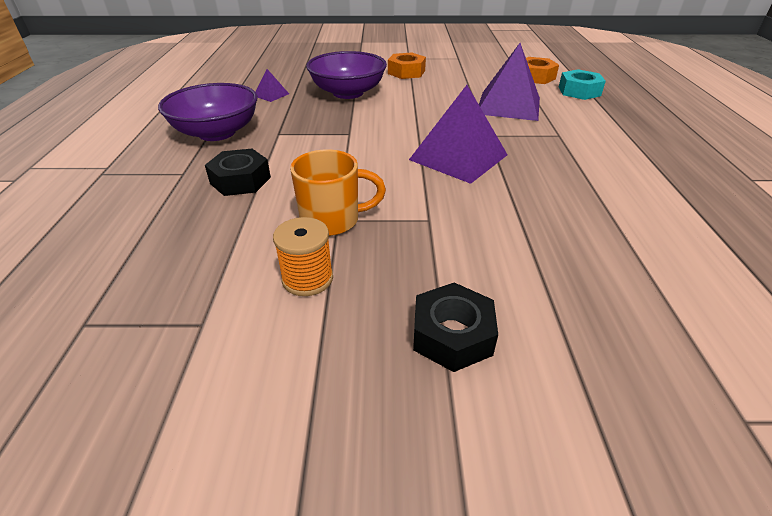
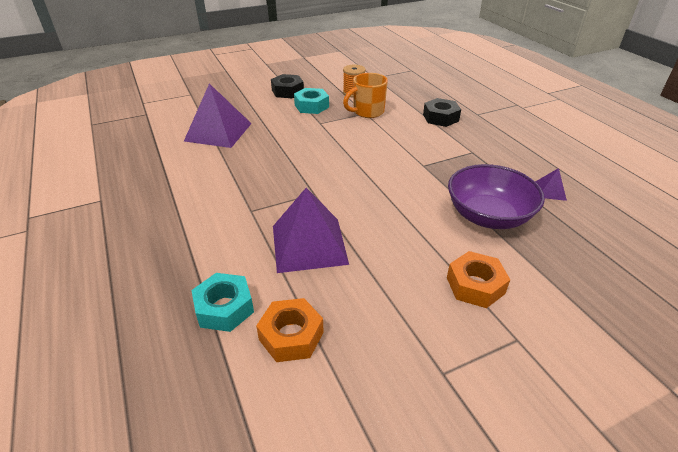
camera: 155 degrees right, 0 degrees up
purple bowl [158,83,258,141] -> none
purple pyramid [409,85,508,184] -> purple pyramid moved to [184,83,252,148]
none -> turquoise nut [294,88,329,114]

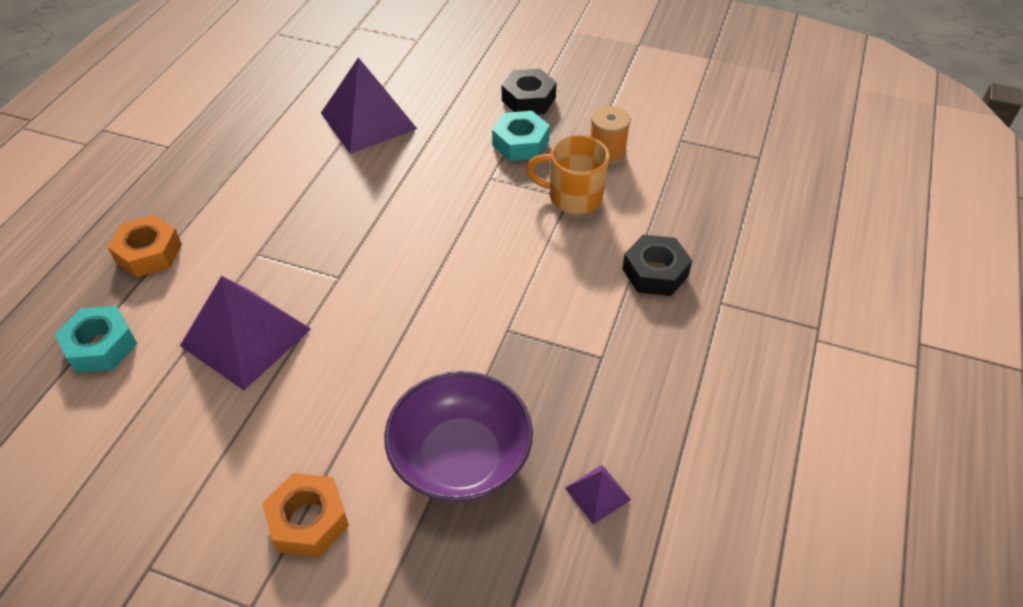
camera: 45 degrees right, 10 degrees up
orange nut [256,298,324,362] -> orange nut moved to [107,215,182,278]

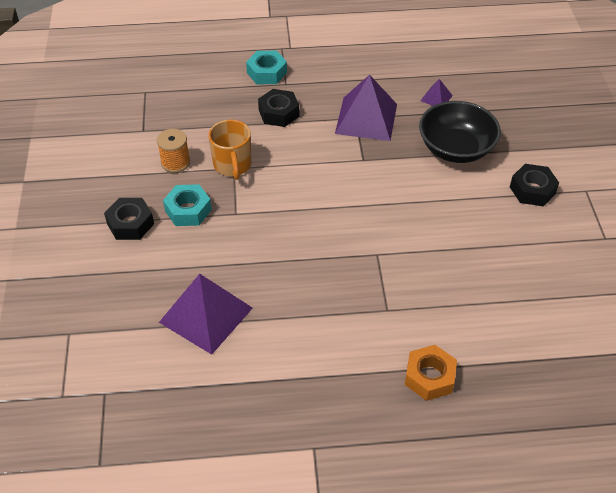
camera: 115 degrees left, 0 degrees up
turquoise nut [55,306,137,373] -> turquoise nut moved to [246,51,287,84]
purple pyramid [180,276,311,390] -> purple pyramid moved to [335,75,397,141]
orange nut [262,473,349,557] -> black nut [510,164,559,206]
purple bowl [384,371,533,503] -> black bowl [419,101,501,163]

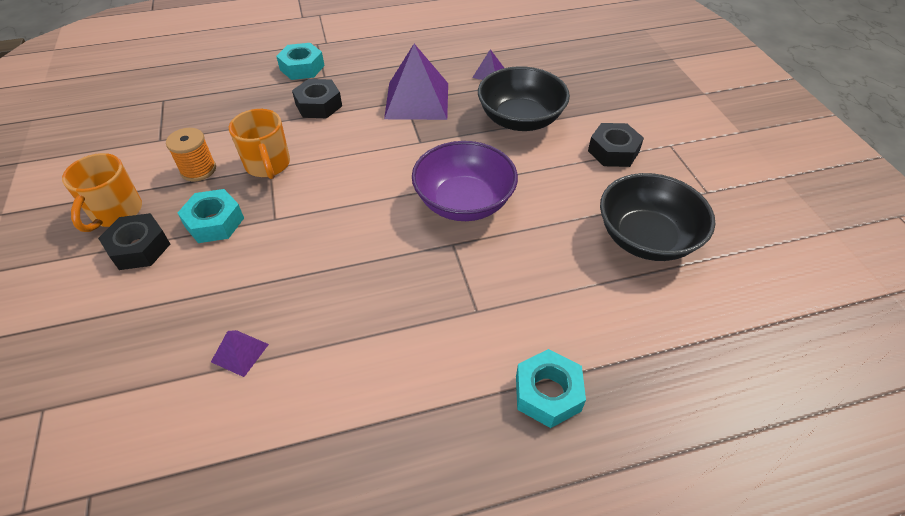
camera: 10 degrees left, 0 degrees up
purple pyramid [159,274,253,355] -> purple pyramid [211,330,269,377], size x0.45
orange nut [405,345,457,401] -> turquoise nut [516,349,586,428]
none -> orange mug [62,153,142,232]
none -> purple bowl [412,141,518,221]
none -> black bowl [600,173,715,261]

